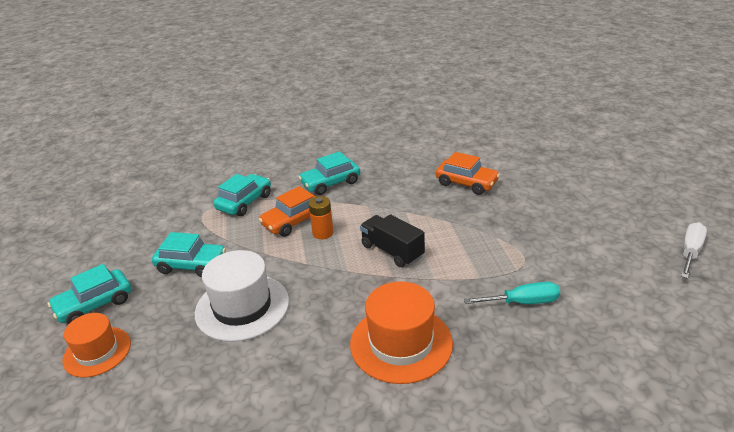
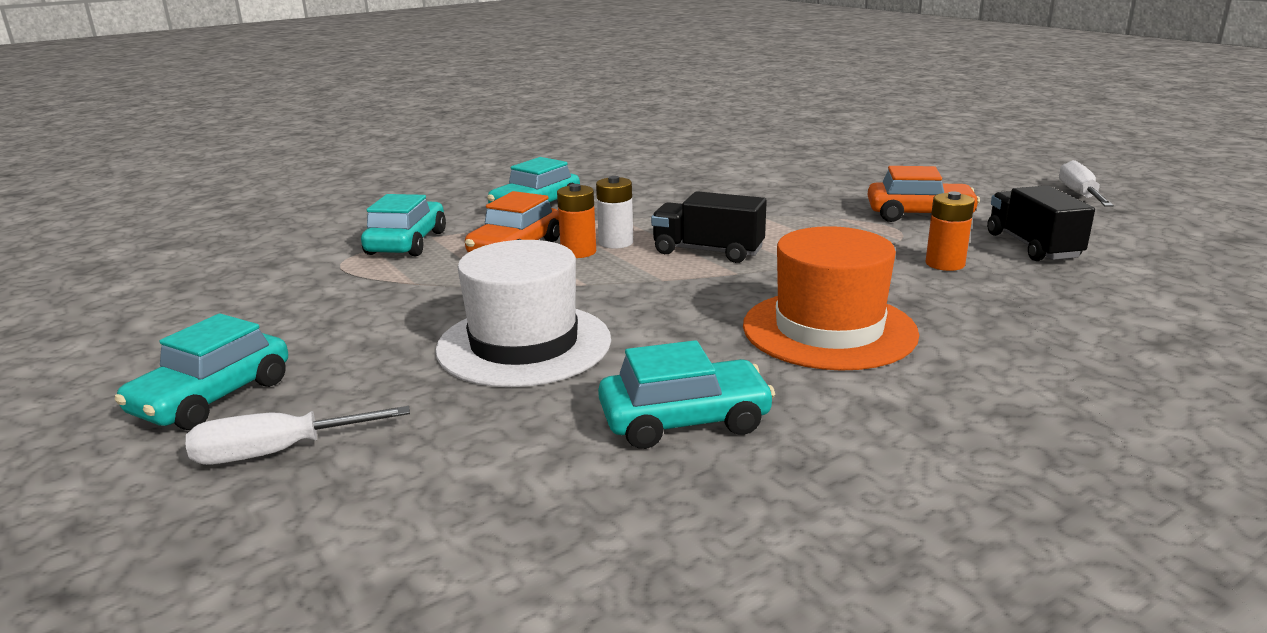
camera: 25 degrees left, 10 degrees down
orange hat [62,313,131,378] -> white screwdriver [186,406,410,465]
turquoise car [152,232,226,277] -> turquoise car moved to [598,340,775,449]
orange car [436,152,500,195] -> orange car moved to [868,166,980,222]
turquoise screwdriver [464,282,560,304] -> orange battery [925,192,975,271]
none -> white battery [596,176,633,249]
none -> black truck [987,185,1095,261]

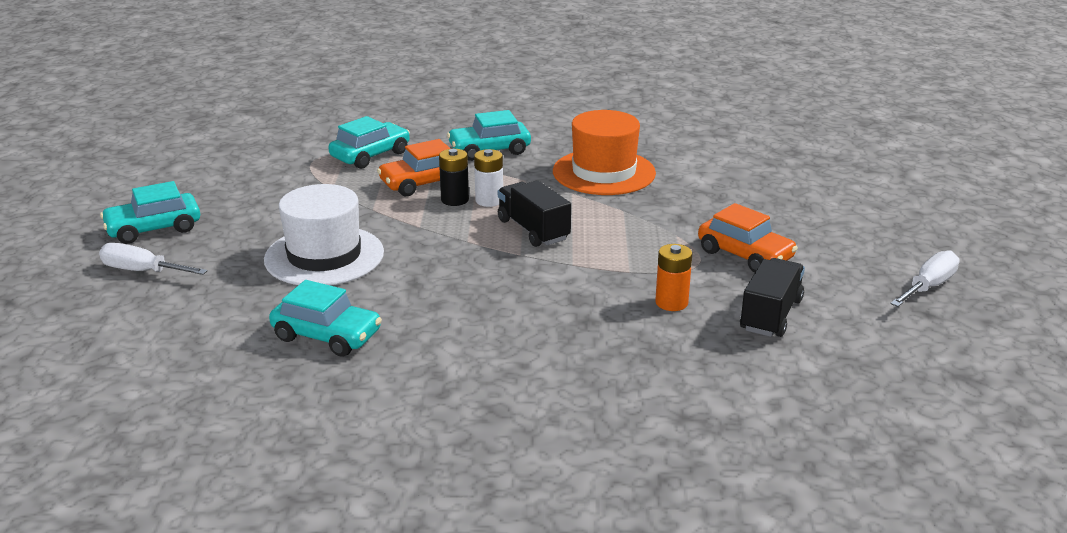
camera: 35 degrees right, 5 degrees up
orange battery [557,184,596,258] -> black battery [439,149,469,206]
orange hat [743,226,919,371] -> orange hat moved to [553,110,656,195]

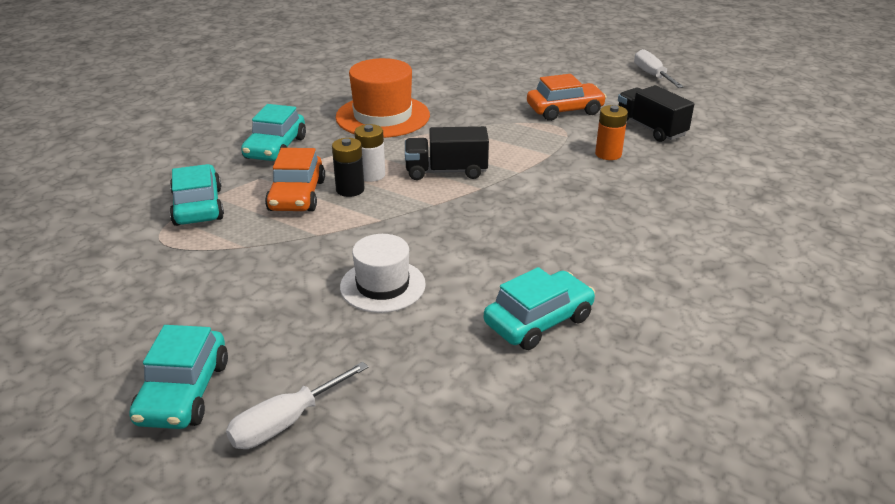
camera: 60 degrees left, 5 degrees up
white hat [264,184,384,285] -> white hat [340,234,426,313], size x0.65

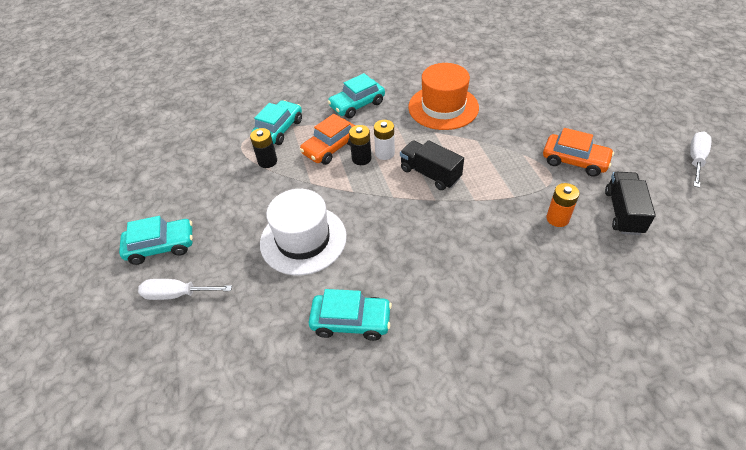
camera: 45 degrees right, 15 degrees up
turquoise car [129,325,228,429] -> turquoise car turned 150 degrees counterclockwise [119,216,193,265]
white hat [340,234,426,313] -> white hat [260,189,347,275], size x1.53
none -> black battery [250,128,277,168]

